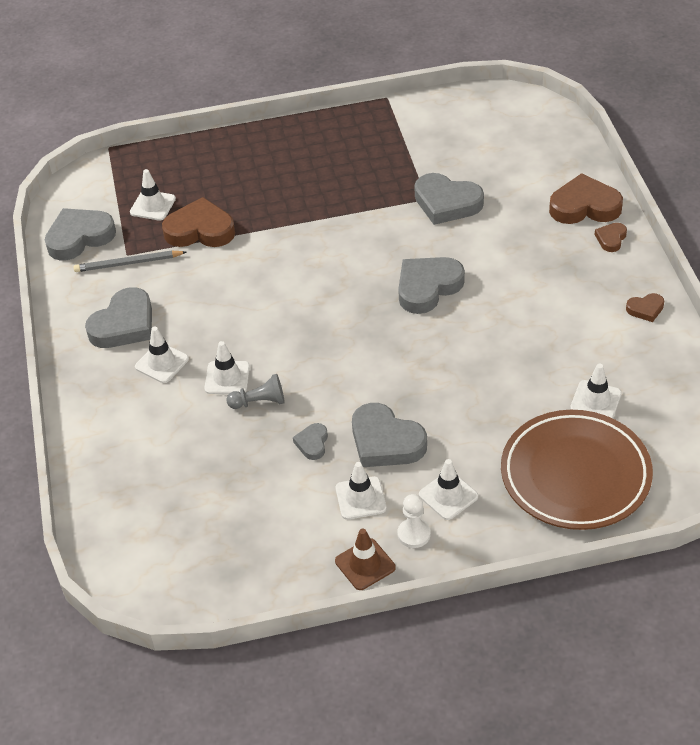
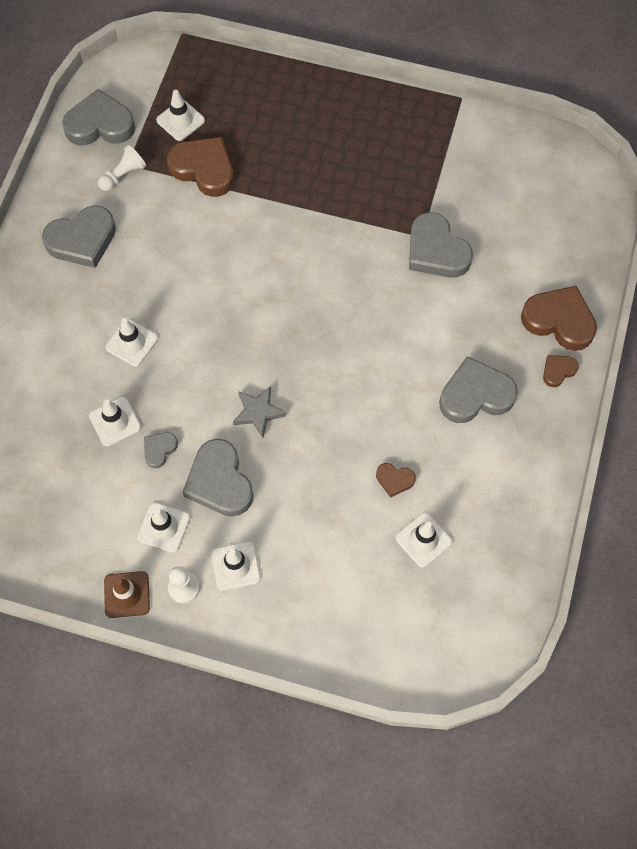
camera: 25 degrees right, 20 degrees up
grey pencil [74,250,186,272] -> white pawn [98,145,146,191]
white traffic cone [135,327,189,383] -> white traffic cone moved to [89,397,141,446]
grey pawn [226,374,285,409] -> none
grey heart [398,257,465,314] -> grey heart moved to [439,356,518,423]
brown plate [501,410,653,530] -> none
brown heart [626,293,664,322] -> brown heart moved to [376,463,416,498]
none -> grey star [233,386,286,438]

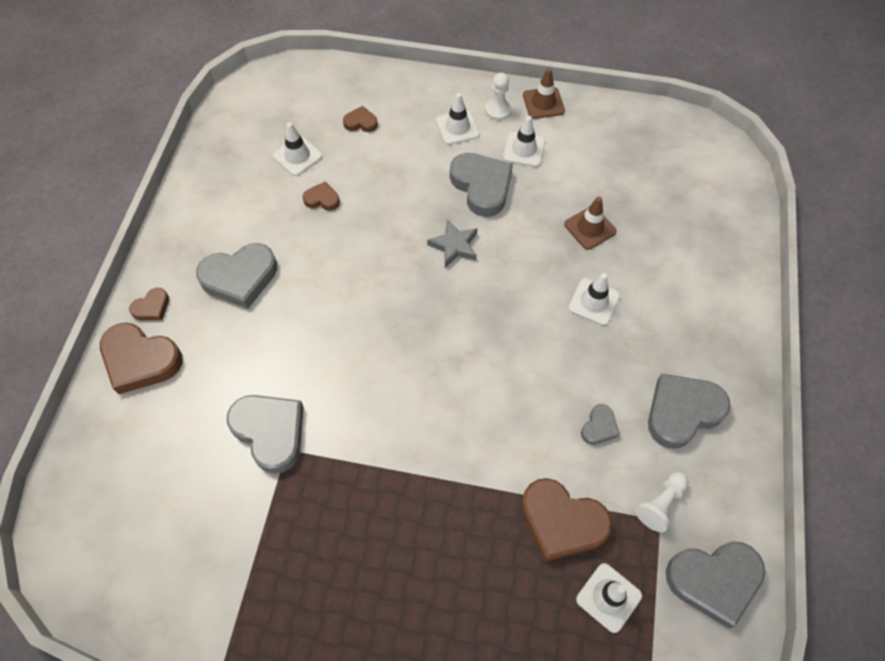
camera: 175 degrees right, 5 degrees down
white traffic cone [89,397,141,446] -> brown traffic cone [564,197,617,250]
grey heart [144,432,178,468] -> grey heart moved to [581,404,620,445]
none -> brown heart [343,106,378,132]

